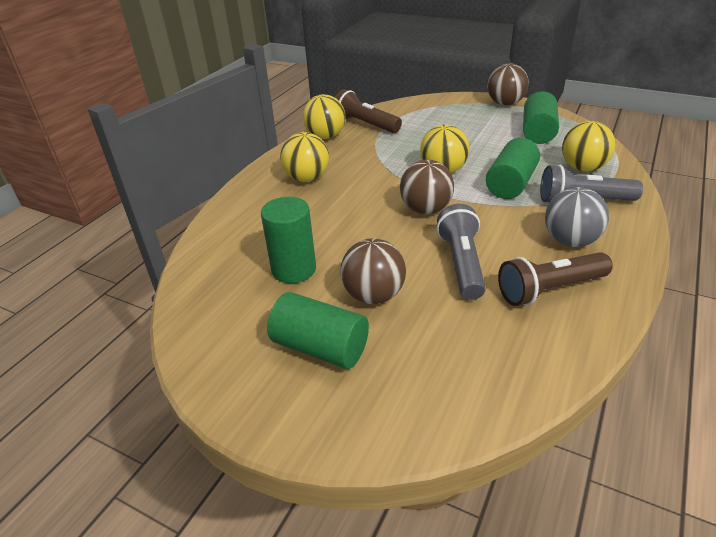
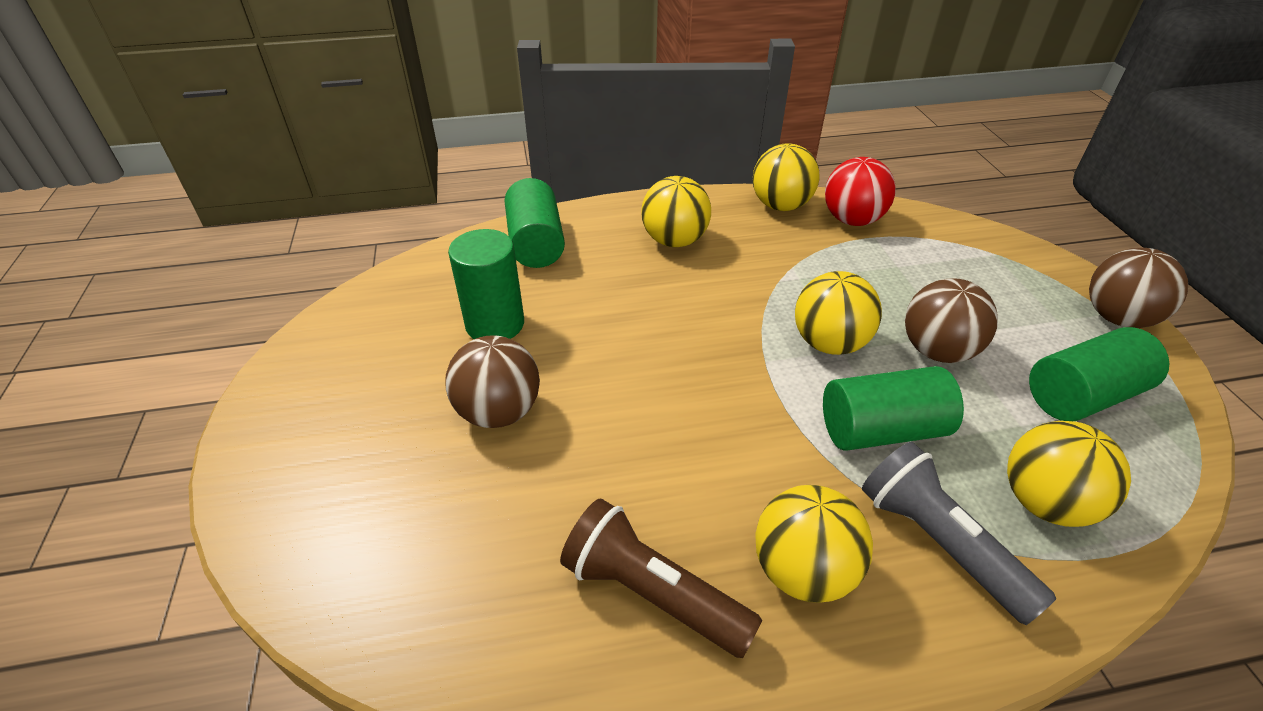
camera: 50 degrees right, 5 degrees up
green cylinder [267,292,369,369] -> green cylinder moved to [505,178,565,268]
brown flashlight [335,89,402,133] -> red ball [825,157,896,226]
brown ball [400,160,454,214] -> brown ball moved to [905,278,998,363]
grey flashlight [437,204,486,300] -> none
grey ball [545,187,609,247] -> yellow ball [755,485,873,603]

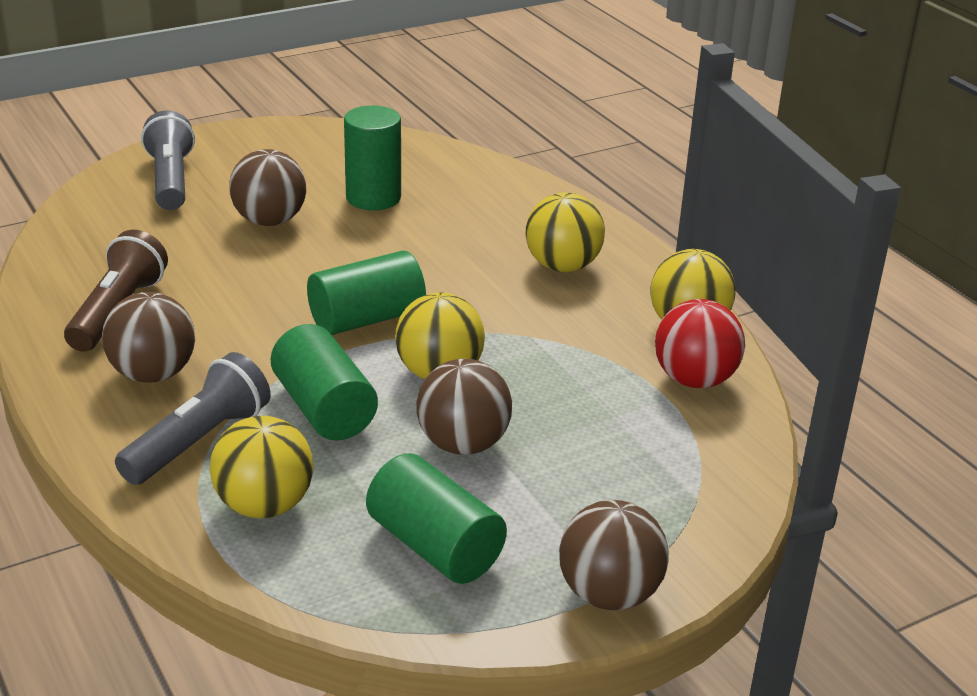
camera: 70 degrees right, 10 degrees down
green cylinder [505,178,565,268] -> green cylinder moved to [307,251,426,335]
yellow ball [755,485,873,603] -> brown ball [102,292,195,382]
none -> grey flashlight [141,110,195,210]

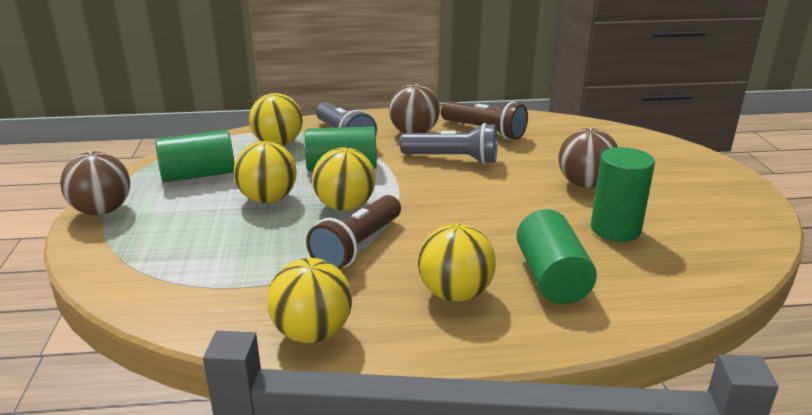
camera: 115 degrees right, 5 degrees down
grey flashlight [141,110,195,210] -> grey flashlight moved to [400,123,497,164]
green cylinder [307,251,426,335] -> green cylinder moved to [517,209,597,304]
brown ball [416,359,512,455] -> yellow ball [234,141,297,203]
red ball [655,299,745,388] -> none
none -> brown flashlight [306,195,401,270]

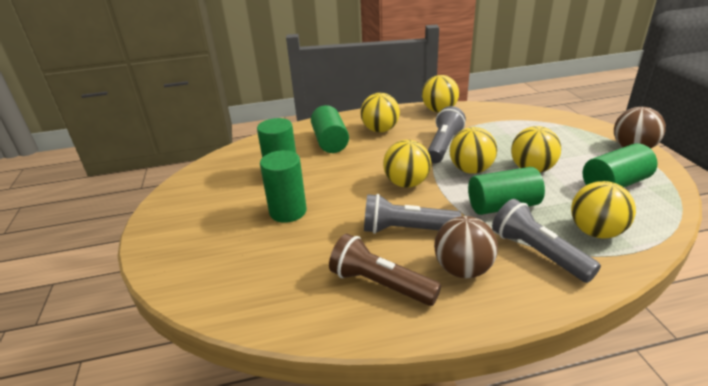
camera: 175 degrees right, 5 degrees up
brown flashlight [306,195,401,270] -> grey flashlight [427,106,466,163]
brown ball [558,128,618,188] -> green cylinder [260,150,307,223]
none -> yellow ball [383,140,431,188]

